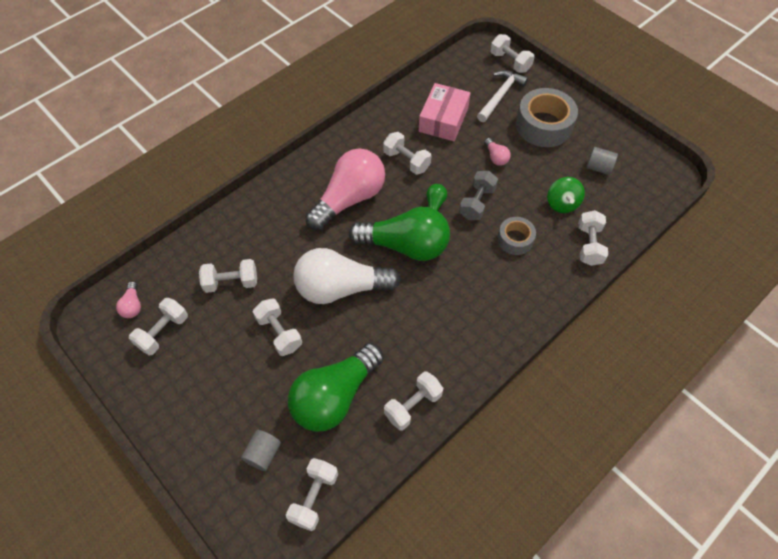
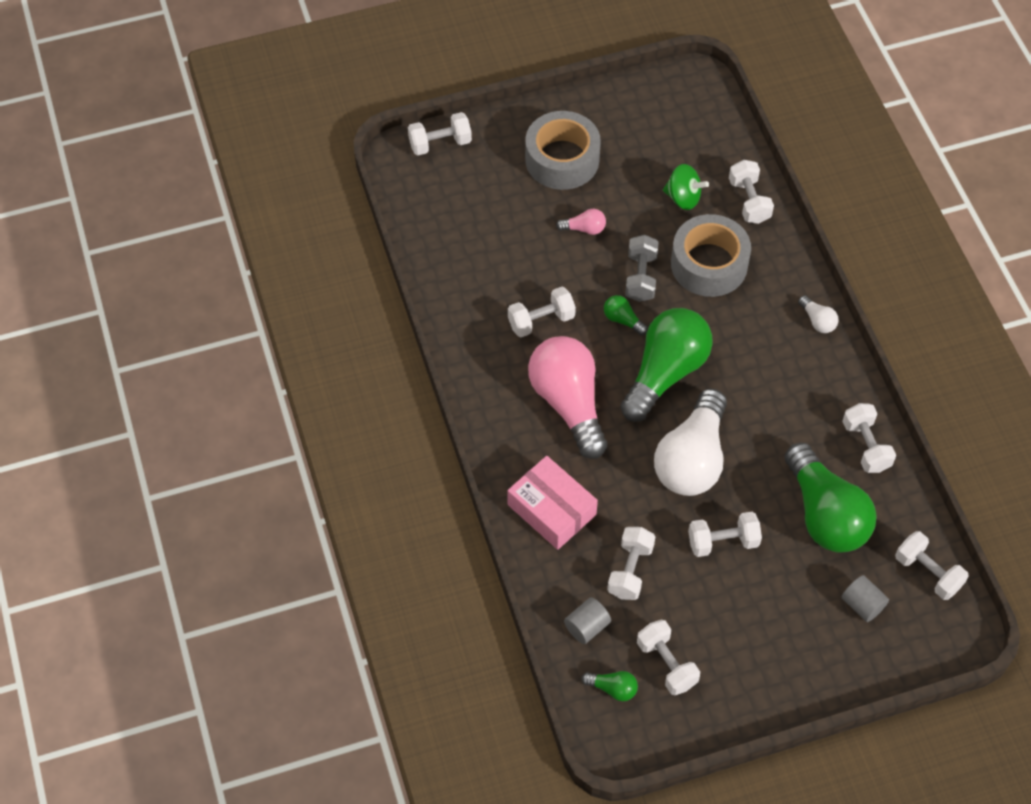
camera: 65 degrees left, 0 degrees up
pink light bulb [116,281,141,318] -> green light bulb [582,671,638,701]
pink box [419,83,470,141] -> pink box moved to [507,456,598,550]
grey dumbbell [459,171,498,220] -> grey dumbbell turned 45 degrees clockwise [625,235,659,302]
white hammer [477,70,528,122] -> none
grey tape [498,217,536,255] -> grey tape [671,214,751,297], size x1.76
white dumbbell [578,210,608,266] -> white dumbbell turned 45 degrees clockwise [729,160,774,224]
grey cylinder [586,147,618,175] -> grey cylinder moved to [564,597,611,644]
none -> white light bulb [798,295,839,333]

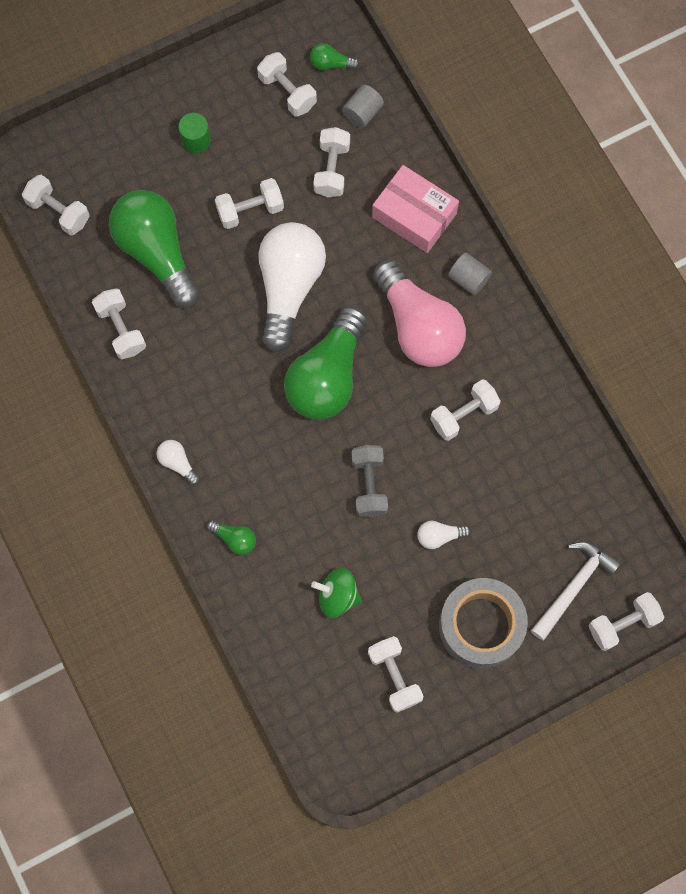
camera: 170 degrees right, 15 degrees up
pink light bulb [556,209,606,235] -> white light bulb [417,521,471,549]
green light bulb [604,295,648,335] -> green light bulb moved to [207,520,256,555]
grey tape [671,214,751,297] -> none
white dumbbell [729,160,774,224] -> white dumbbell moved to [368,636,423,713]
grey cylinder [842,575,889,622] -> grey cylinder moved to [448,252,492,295]
none -> green cylinder [178,113,211,153]
none -> white hammer [531,541,621,641]

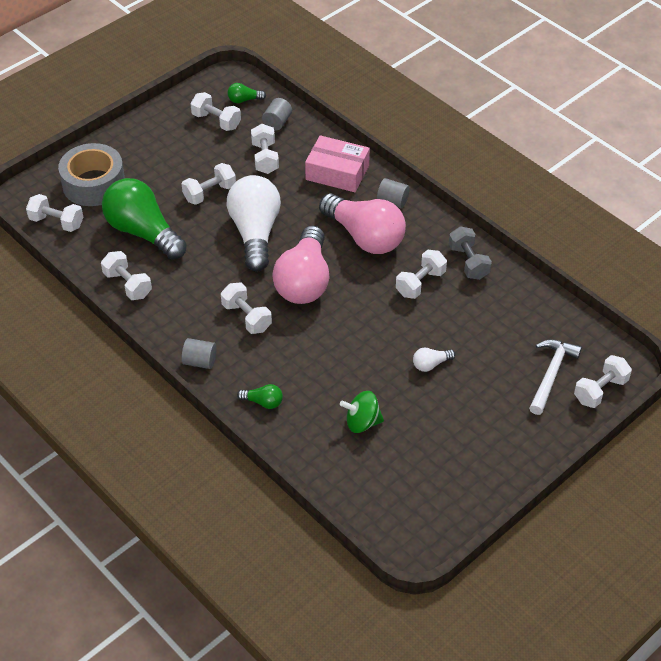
camera: 15 degrees left, 25 degrees down
white light bulb [156,440,200,486] -> grey cylinder [182,338,217,369]
green cylinder [178,113,211,153] -> none
green light bulb [284,306,367,420] -> pink light bulb [272,226,329,304]
grey dumbbell [352,445,388,517] -> grey dumbbell moved to [449,226,492,280]
white dumbbell [368,636,423,713] -> white dumbbell moved to [221,283,272,334]
grey tape [439,578,528,668] -> grey tape moved to [58,143,125,206]

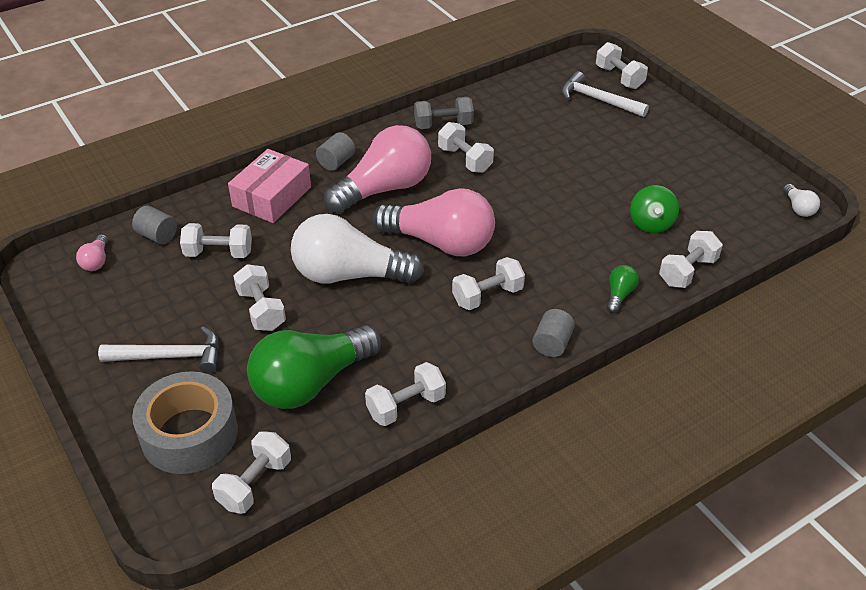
camera: 80 degrees left, 5 degrees down
white dumbbell [190,92,241,131] -> white dumbbell moved to [659,231,723,288]
green light bulb [228,83,266,103] -> pink light bulb [76,234,108,271]
white light bulb [413,348,455,372] -> white light bulb moved to [783,184,820,217]
none -> white hammer [98,326,219,373]

